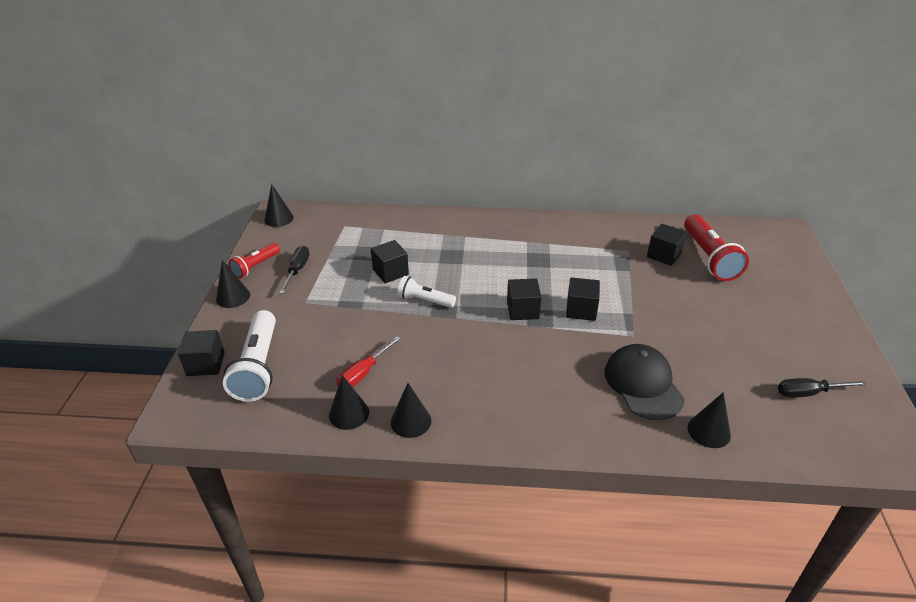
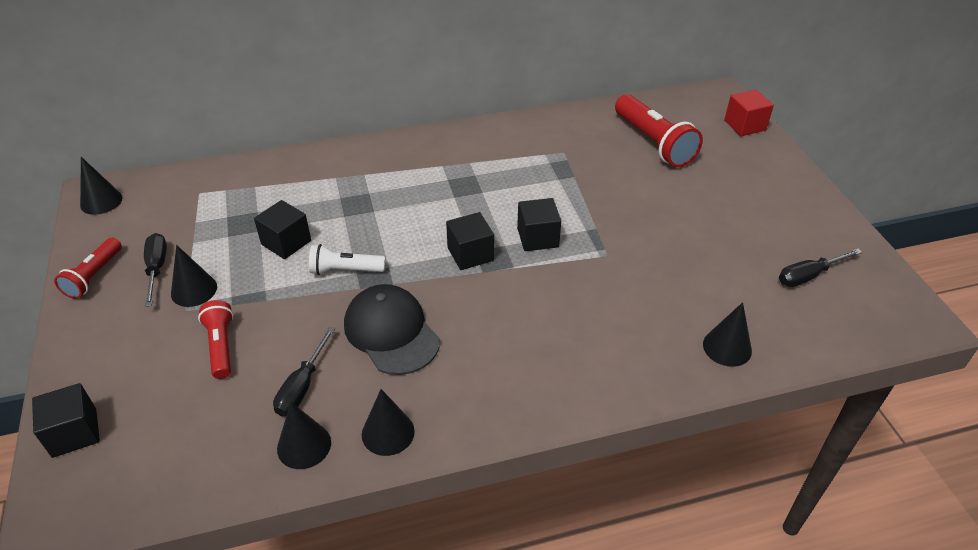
camera: 20 degrees left, 5 degrees up
black cone [216,260,250,308] -> black cone moved to [171,245,217,307]
white flashlight [223,310,276,402] -> none
red screwdriver [336,336,401,387] -> black screwdriver [273,327,335,416]
black cap [605,344,685,420] -> black cap moved to [344,284,440,375]
black cube [647,224,687,266] -> none
none -> red flashlight [198,300,234,379]
none -> red cube [724,89,774,136]

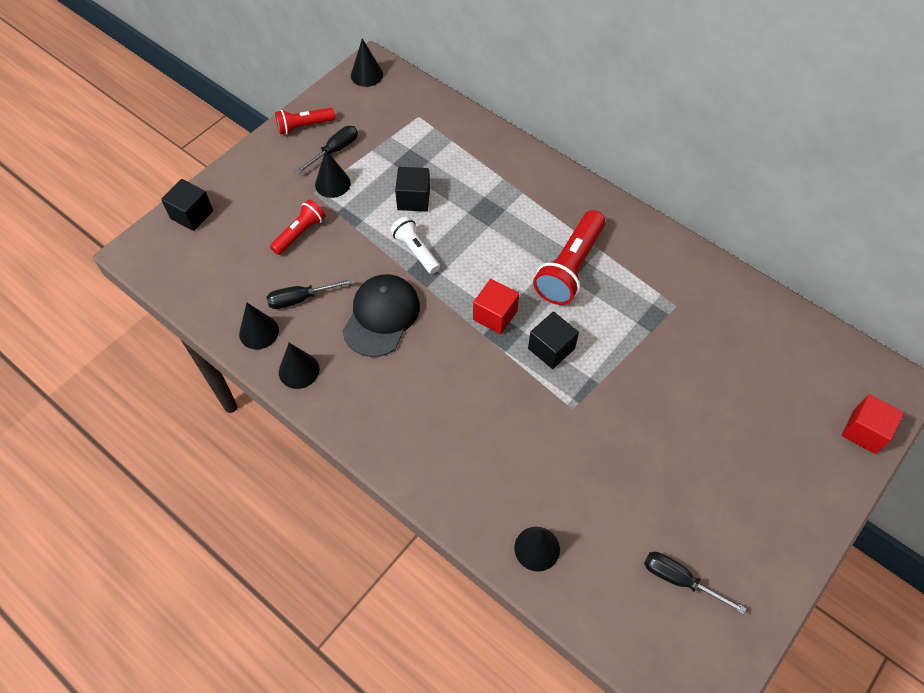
camera: 55 degrees right, 15 degrees up
black cube [446,212,494,270] -> red cube [473,279,519,334]
red flashlight [615,94,703,167] -> red flashlight moved to [533,210,606,305]

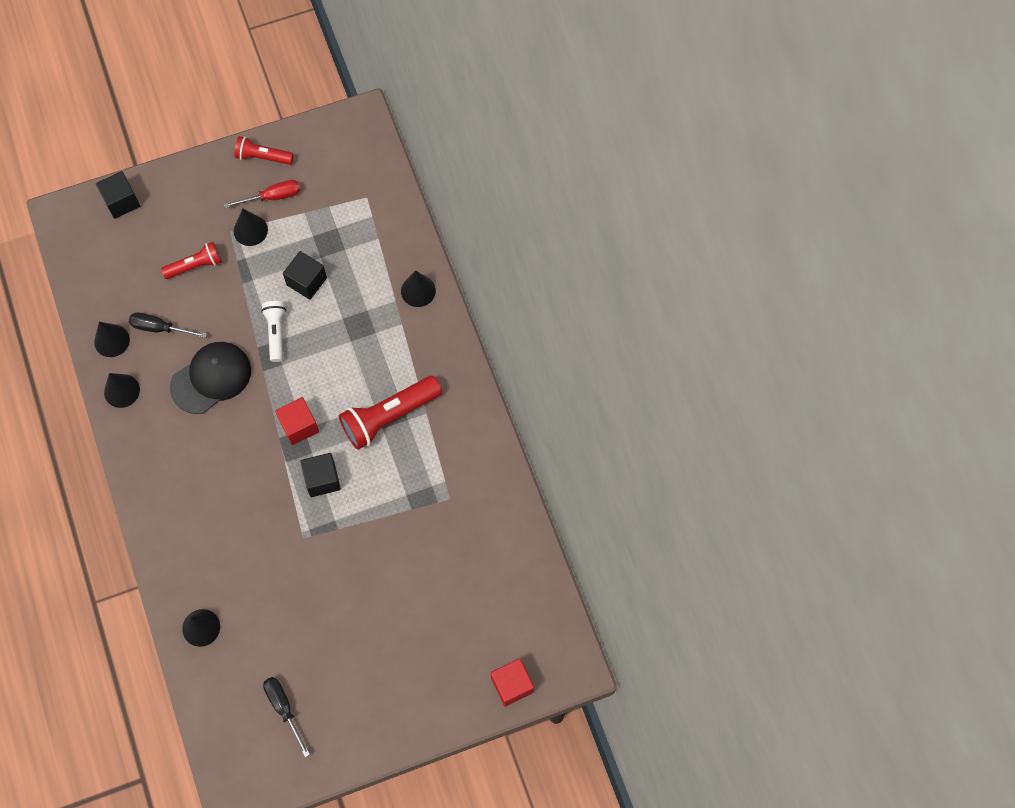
camera: 30 degrees right, 10 degrees up
black screwdriver [295,126,358,174] -> red screwdriver [224,180,300,208]
black cone [351,38,383,87] -> black cone moved to [401,270,436,307]

